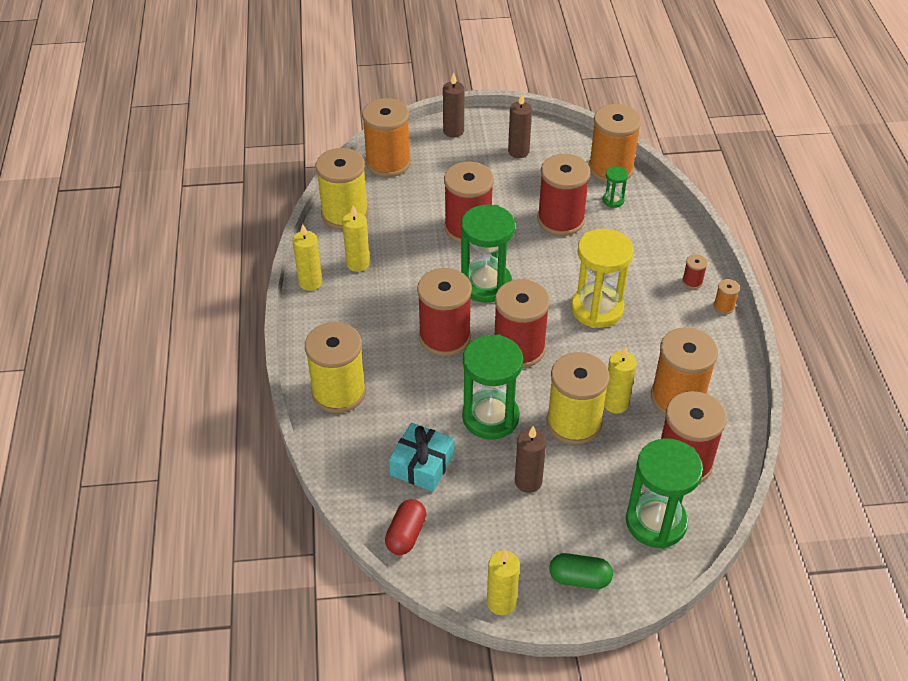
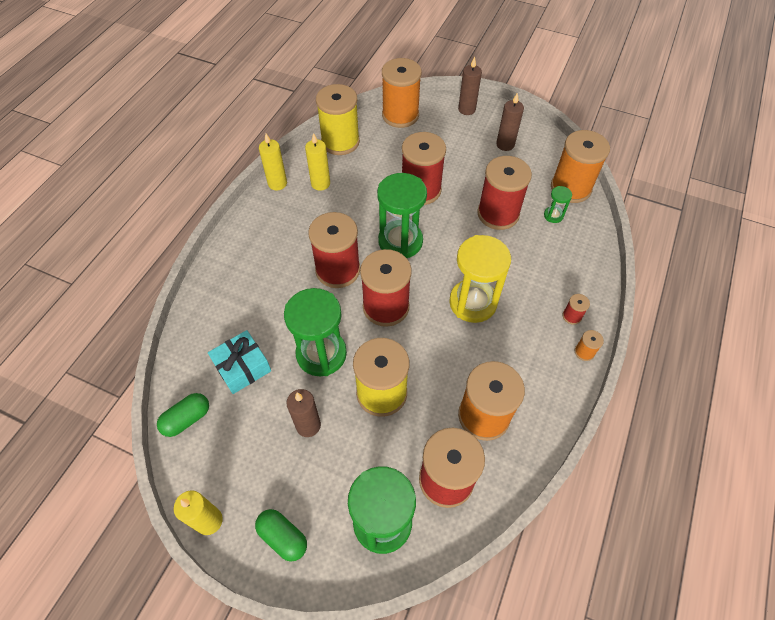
camera: 30 degrees right, 10 degrees up
yellow spool [305,322,366,413] -> none
red capsule [385,499,426,555] -> green capsule [157,393,209,437]
yellow candle [604,346,637,413] -> none

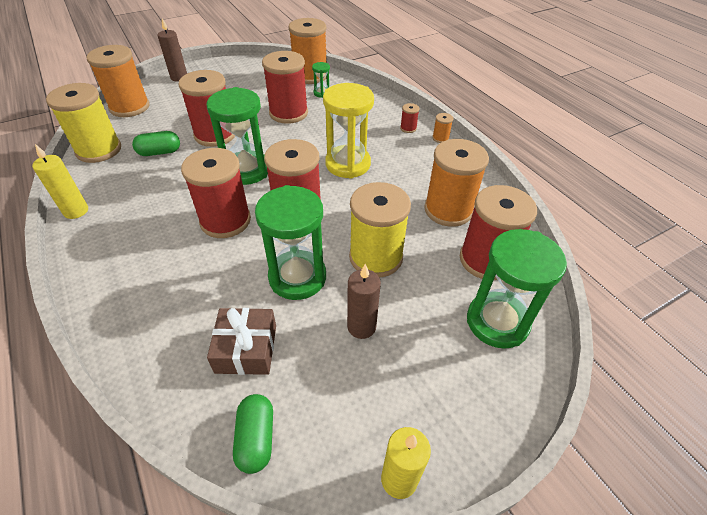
camera: 55 degrees left, 10 degrees down
turquoise gift [208,330,271,394] -> brown gift [207,308,276,375]
green capsule [255,509,307,561] -> green capsule moved to [132,131,180,156]
yellow candle [305,133,330,191] -> none
brown candle [496,93,524,151] -> none

